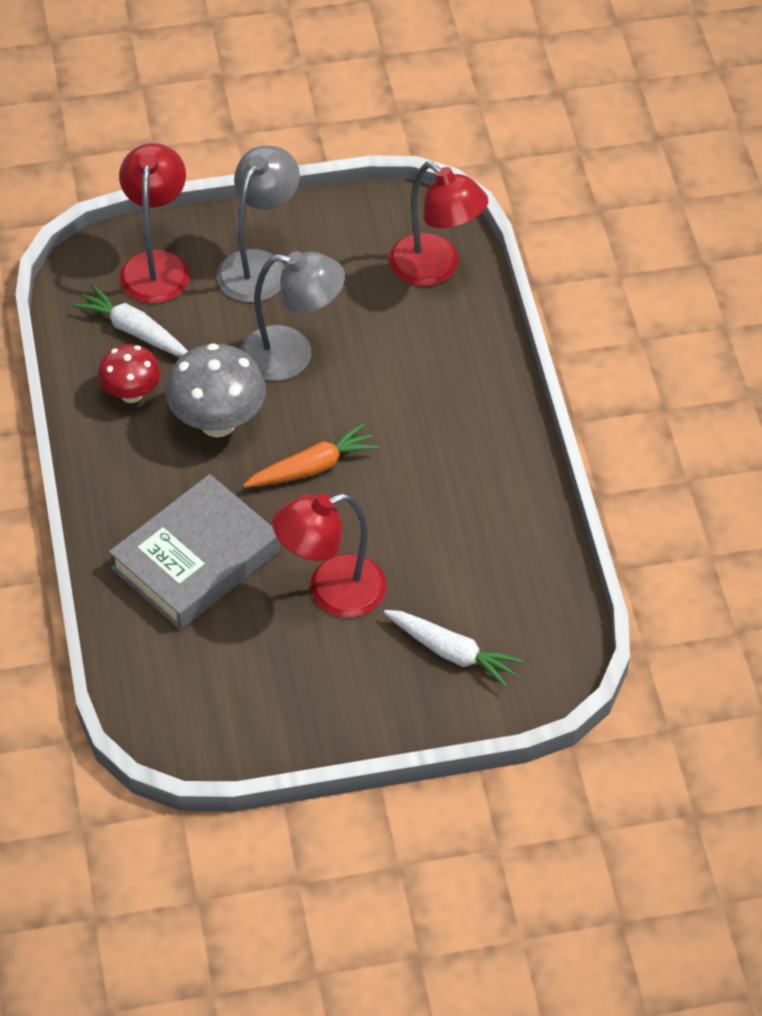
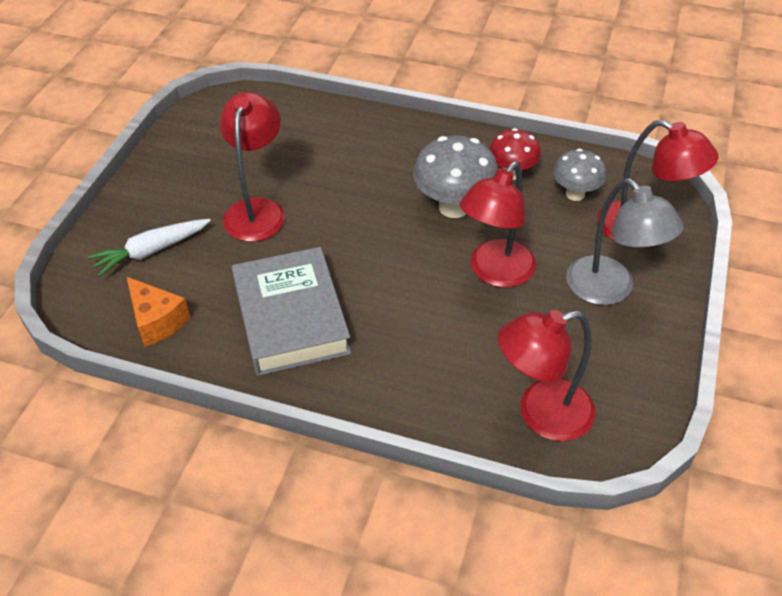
camera: 120 degrees right, 5 degrees down
white carrot [73,285,188,356] -> grey mushroom [553,149,607,201]
grey book [109,474,280,629] -> grey book moved to [232,247,351,376]
grey lamp [240,251,345,381] -> red lamp [460,161,536,287]
orange carrot [243,423,379,487] -> none
none -> orange cheese [127,277,190,347]

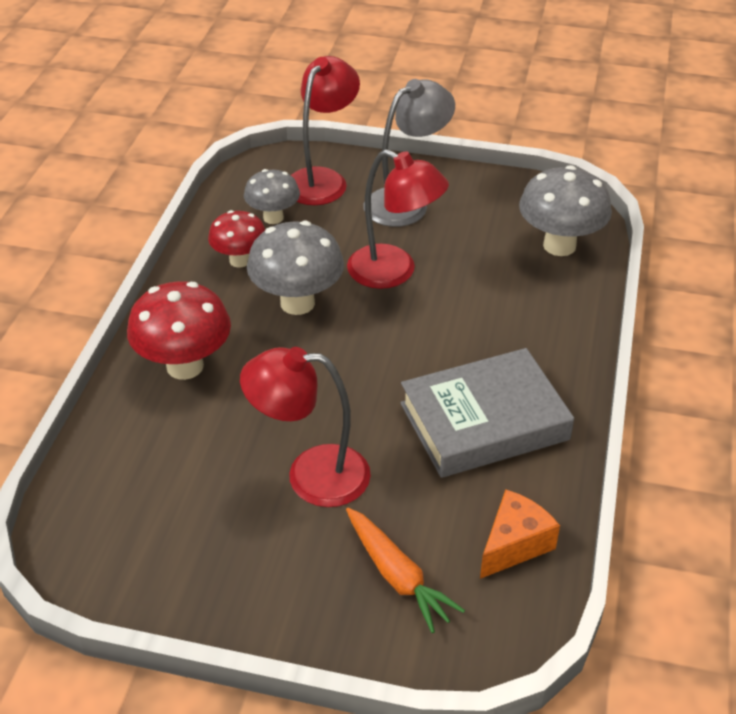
camera: 95 degrees left, 5 degrees down
white carrot [88,219,211,277] -> orange carrot [346,508,465,633]
red lamp [498,310,595,441] -> grey mushroom [519,165,612,256]
none -> red mushroom [127,281,231,380]

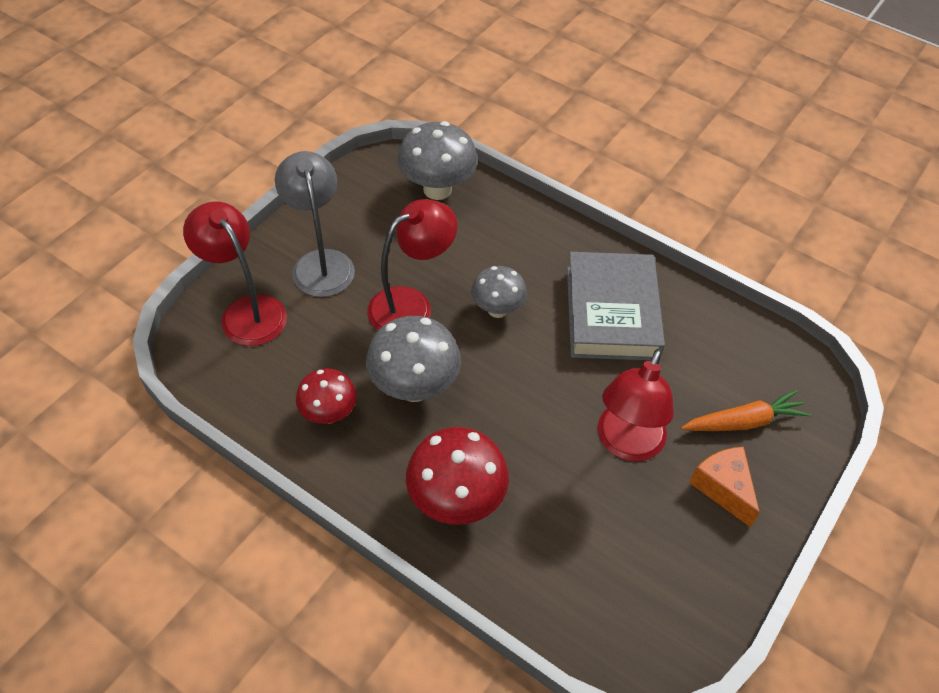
camera: 70 degrees left, 10 degrees up
grey mushroom [244,169,300,224] -> grey mushroom moved to [471,266,527,318]
orange cheese [480,489,560,579] -> orange cheese moved to [689,447,760,527]

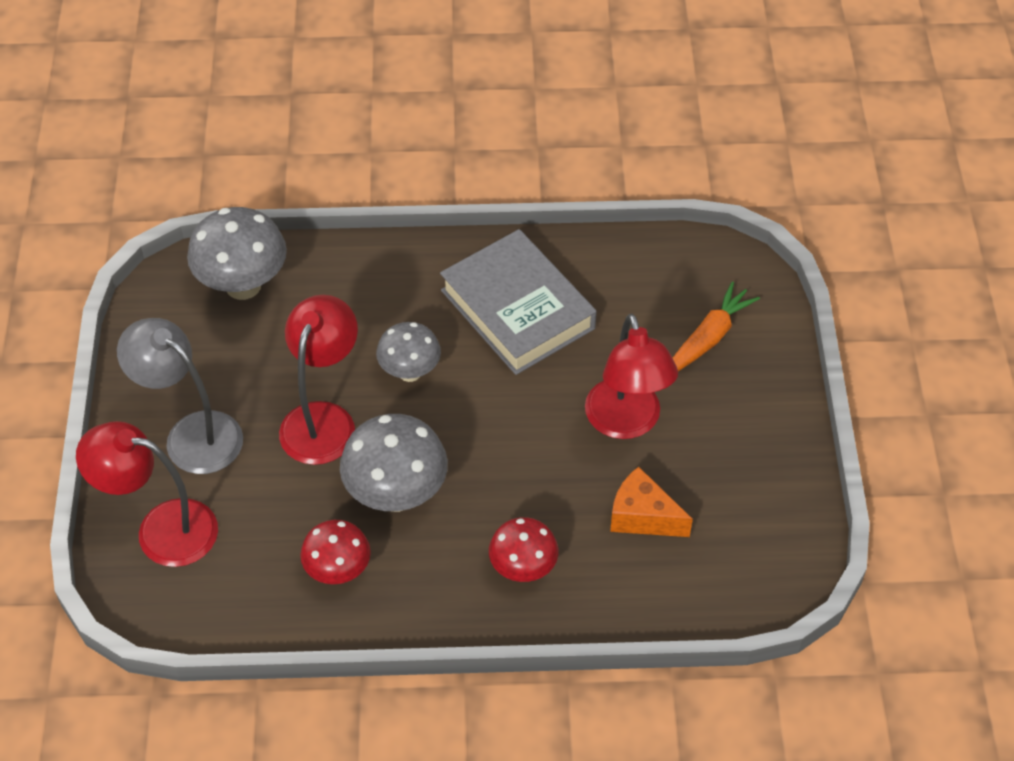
camera: 35 degrees left, 0 degrees up
red mushroom [406,427,509,525] -> red mushroom [489,517,558,582], size x0.63
orange cheese [689,447,760,527] -> orange cheese moved to [610,467,693,537]

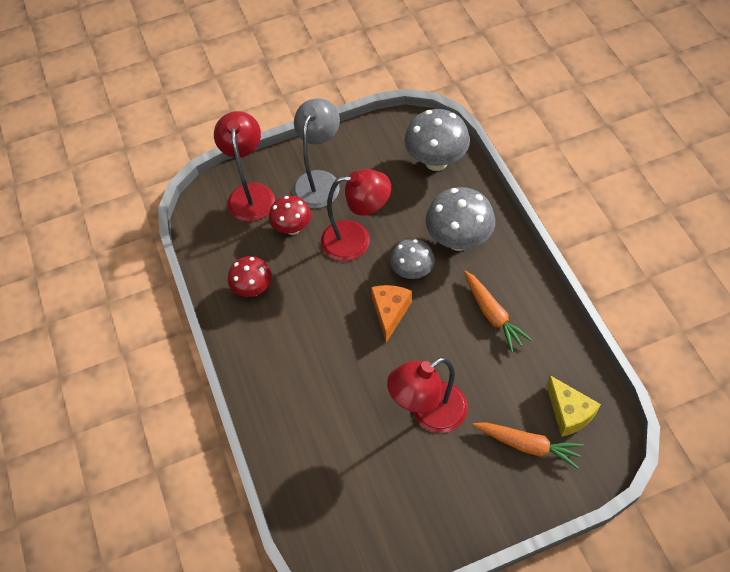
camera: 75 degrees right, 5 degrees up
grey mushroom [340,414,448,512] -> grey mushroom moved to [426,187,495,251]
grey book [440,229,597,375] -> orange carrot [464,271,532,352]
red mushroom [489,517,558,582] -> red mushroom moved to [269,196,311,235]
orange cheese [610,467,693,537] -> orange cheese moved to [371,285,412,343]
none -> yellow cheese [546,375,601,437]

